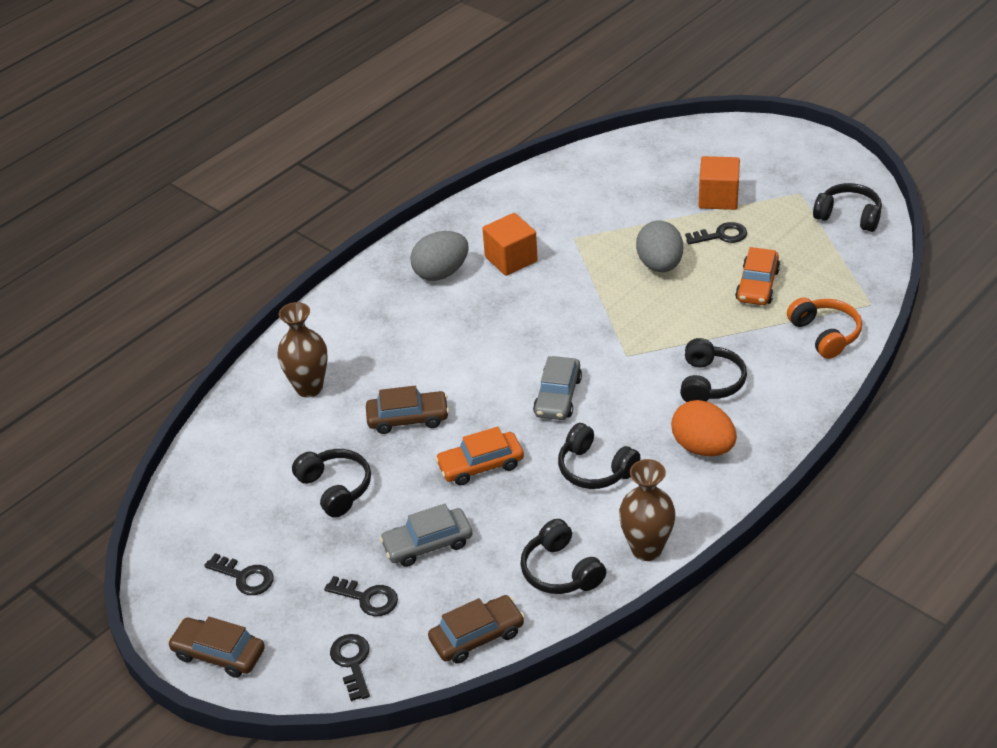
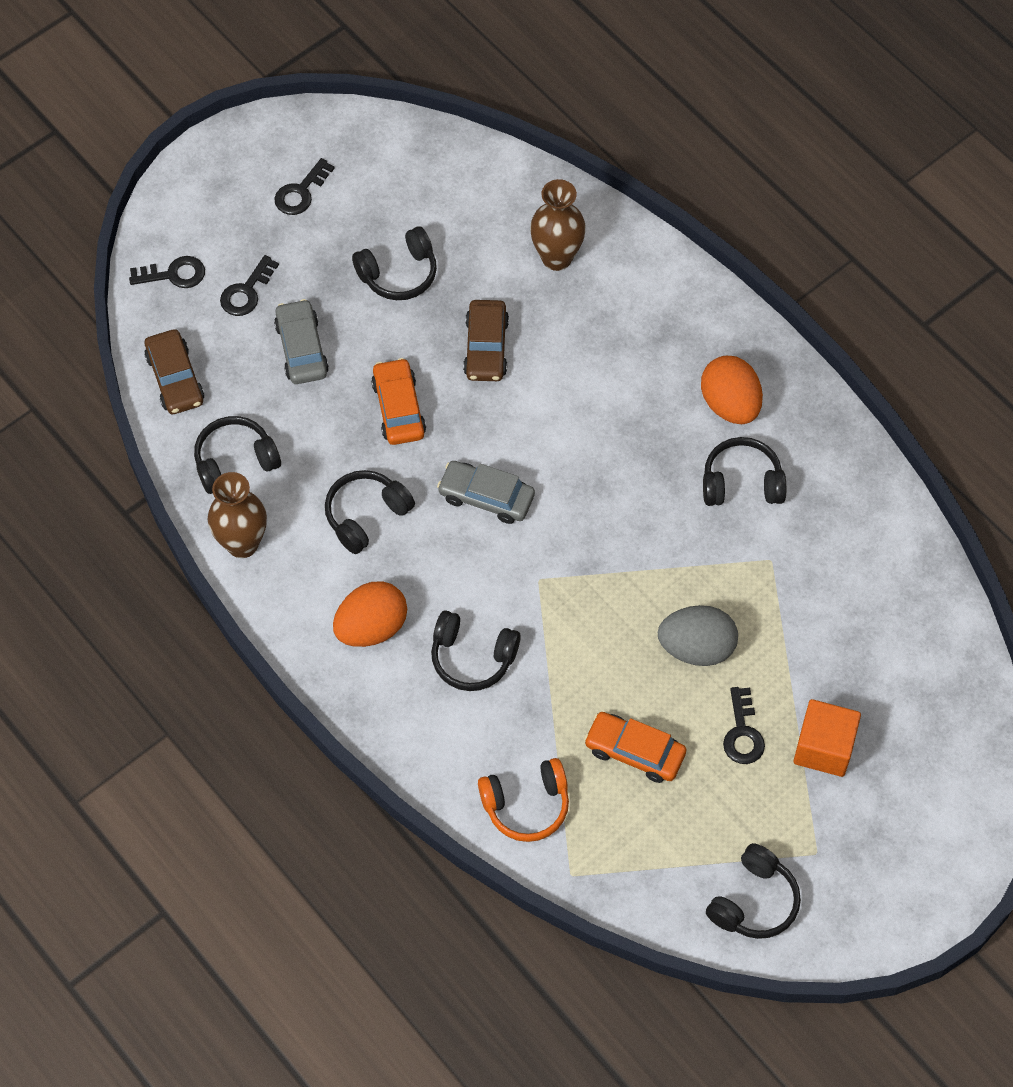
camera: 95 degrees right, 20 degrees up
brown car [168,617,265,678] -> none
grey egg [410,231,468,281] -> orange egg [701,356,763,424]
orange cube [482,213,538,276] -> black headphones [703,437,786,506]

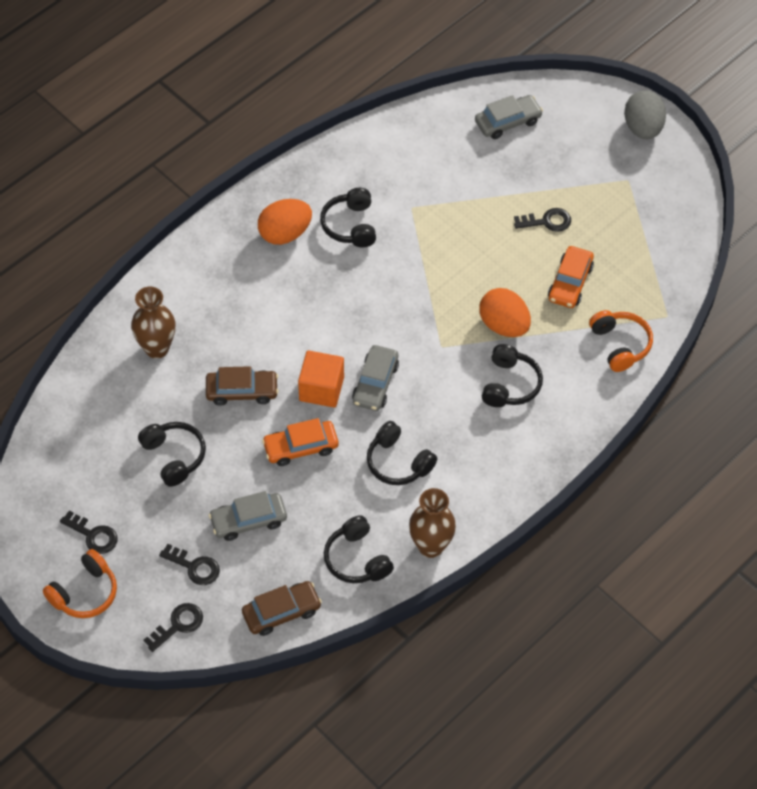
camera: 95 degrees left, 5 degrees down
black key [129,256,205,288] -> black key turned 60 degrees clockwise [144,603,203,652]
orange egg [333,581,407,647] -> orange egg moved to [479,288,531,337]
grey egg [658,605,738,666] -> grey egg moved to [624,90,666,139]
black headphones [706,843,801,939] -> none
orange cube [793,699,861,777] -> orange cube moved to [298,350,344,408]
none -> orange headphones [43,549,117,618]
none -> grey car [475,95,543,139]

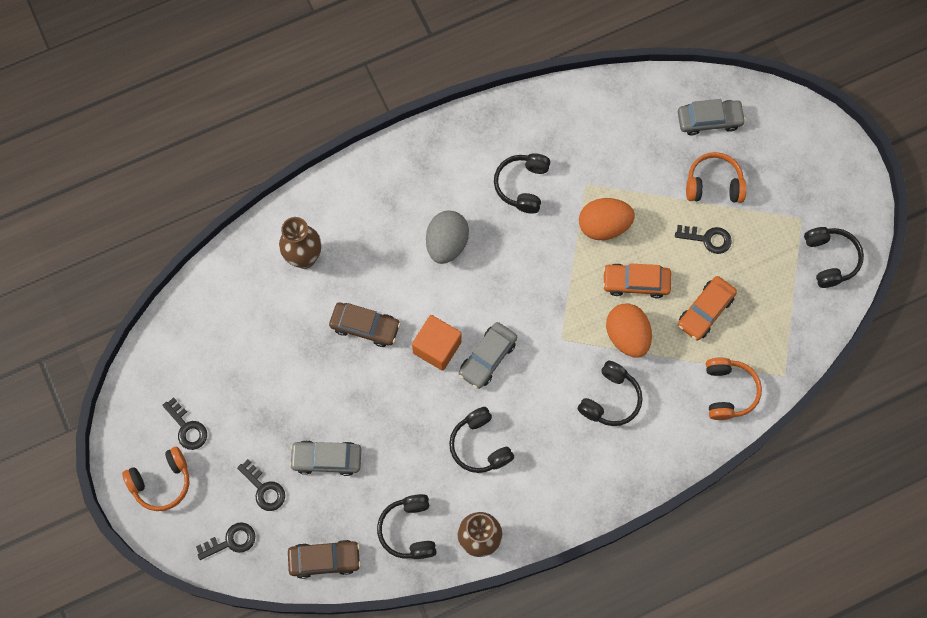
camera: 20 degrees right, 15 degrees up
black headphones [138,422,206,487] -> black headphones moved to [804,227,864,288]
orange egg [258,199,312,245] -> orange egg moved to [579,198,635,240]
orange car [262,418,338,466] -> orange car moved to [603,263,671,298]
grey egg [624,90,666,139] -> grey egg moved to [426,210,469,264]
none -> orange headphones [686,152,747,203]

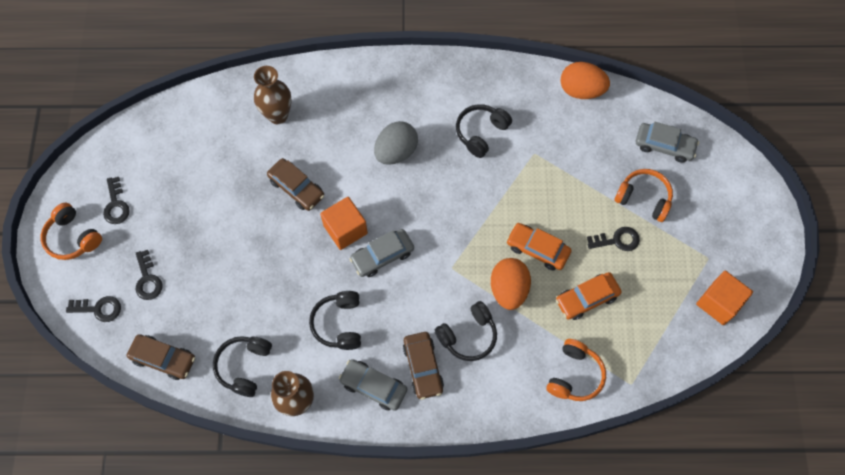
camera: 25 degrees right, 5 degrees down
orange headphones [122,447,189,511] -> orange headphones turned 45 degrees clockwise [41,202,102,260]
grey car [289,440,361,476] -> grey car moved to [339,359,407,411]
orange egg [579,198,635,240] -> orange egg moved to [560,62,610,99]
black key [675,225,732,254] -> black key turned 45 degrees counterclockwise [587,227,640,251]
black headphones [804,227,864,288] -> orange cube [696,271,753,325]
none -> brown car [403,332,444,400]

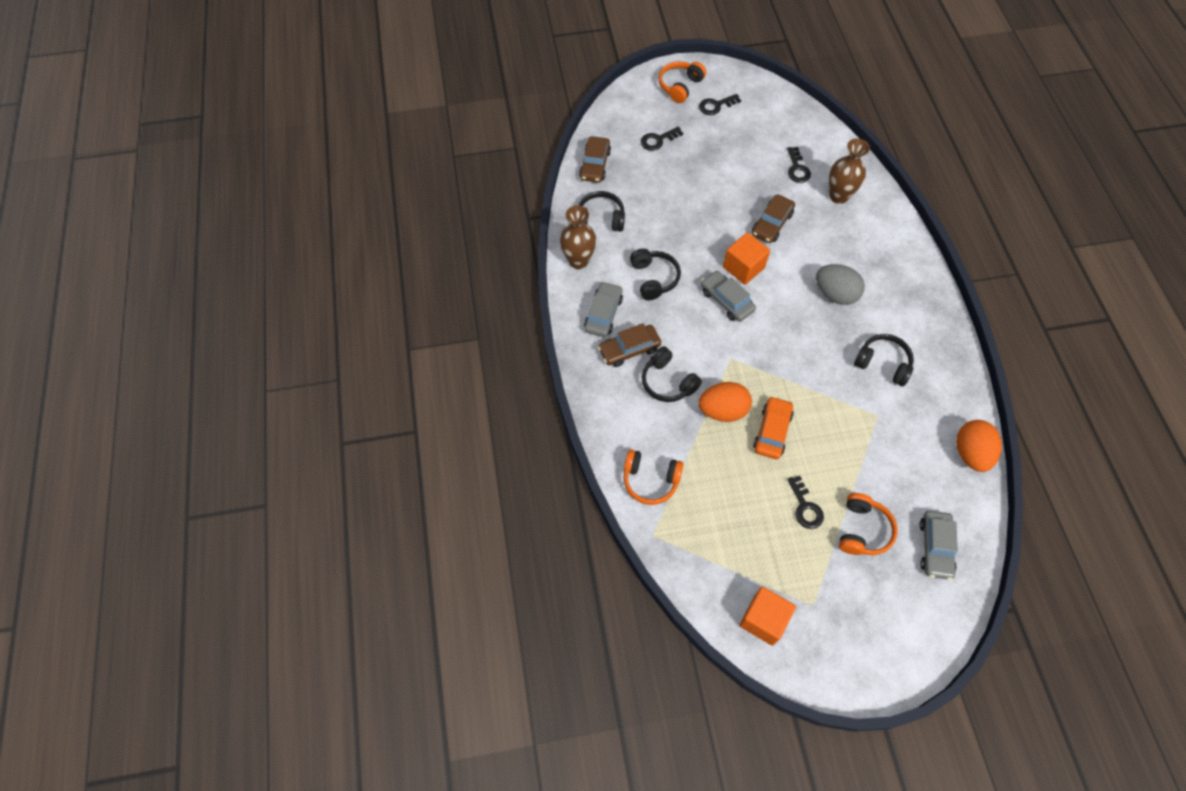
camera: 80 degrees right, 5 degrees down
black key [66,296,121,322] -> black key moved to [787,147,811,183]
black headphones [309,291,361,350] -> black headphones turned 90 degrees clockwise [630,249,681,300]
orange car [556,272,622,320] -> none

